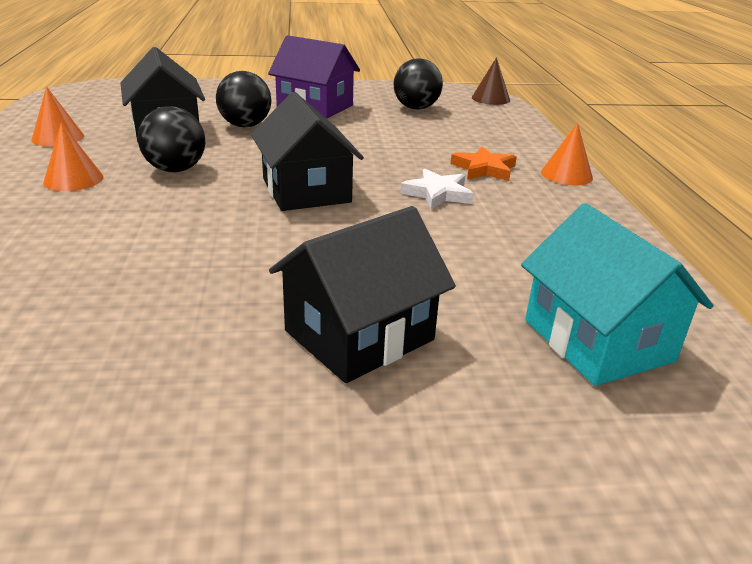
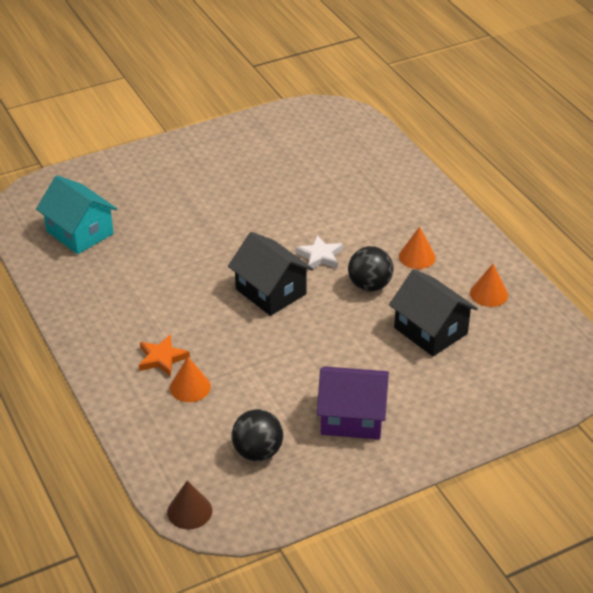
camera: 160 degrees right, 10 degrees up
black ball [216,71,271,127] -> none
black house [269,206,456,383] -> none
white star [400,169,474,210] -> white star moved to [296,235,343,271]
orange cone [541,123,593,186] -> orange cone moved to [170,357,211,402]

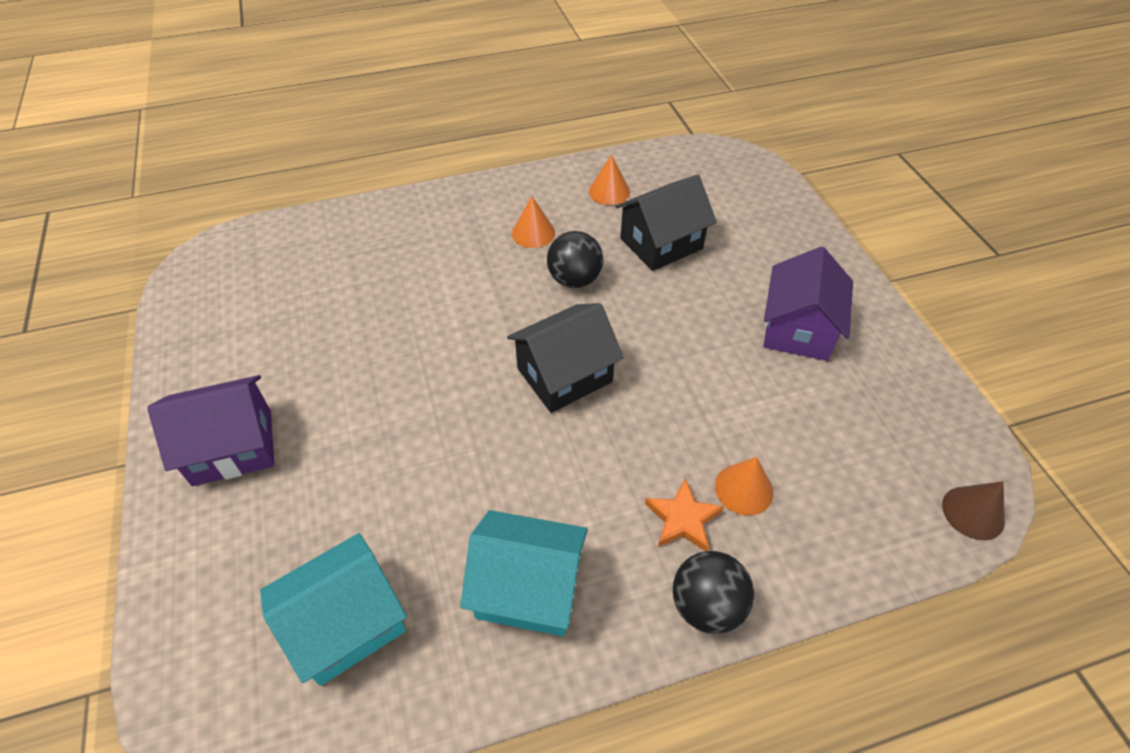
camera: 80 degrees left, 10 degrees up
black ball [232,409,283,461] -> black ball moved to [673,551,754,634]
white star [296,235,343,271] -> none
none -> purple house [147,375,275,486]
none -> turquoise house [460,510,588,636]

